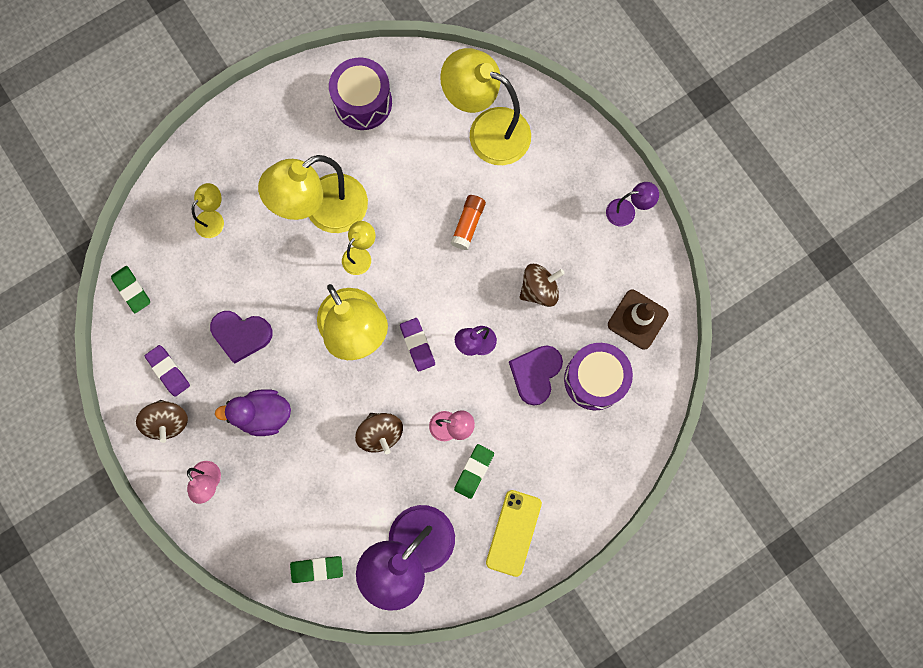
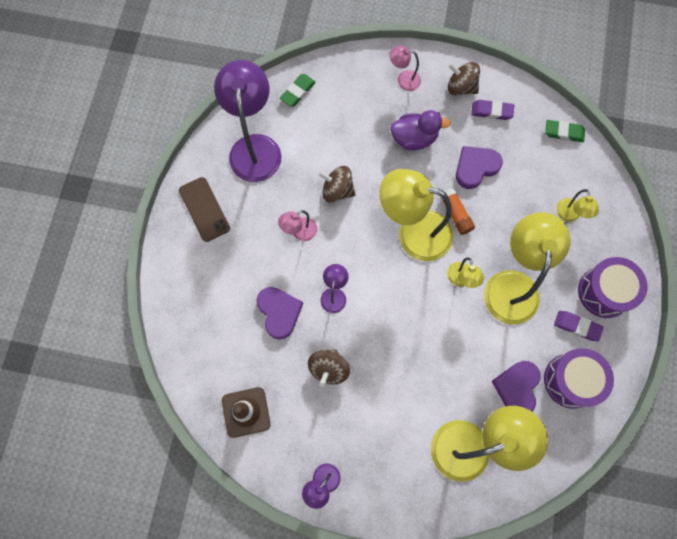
camera: 135 degrees right, 5 degrees down
purple duck [215,389,291,436] -> purple duck turned 45 degrees clockwise [390,110,451,150]
purple eraser [400,318,435,371] -> purple eraser moved to [554,311,604,341]
orange glue stick [450,195,486,250] -> orange glue stick moved to [440,188,475,235]
green eraser [454,444,494,499] -> none
yellow phone [486,490,542,577] -> brown phone [179,177,230,242]
purple drum [564,343,633,410] -> purple drum moved to [578,257,647,318]
none -> purple heart [492,361,541,411]

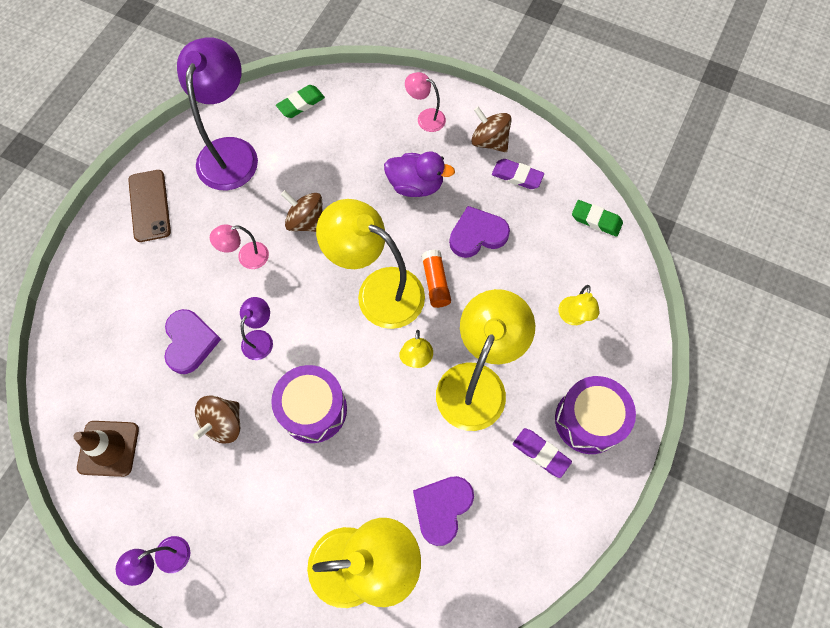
camera: 15 degrees right, 5 degrees down
purple drum [544,348,614,409] -> purple drum moved to [271,365,347,443]

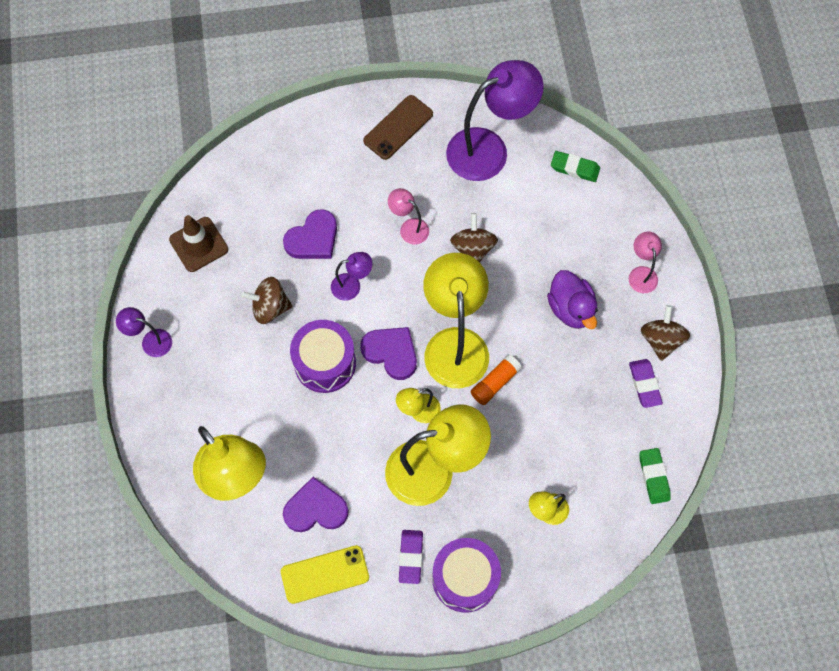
camera: 55 degrees right, 0 degrees up
purple heart [449,206,510,258] -> purple heart moved to [360,327,417,380]
none -> yellow phone [281,545,369,604]

